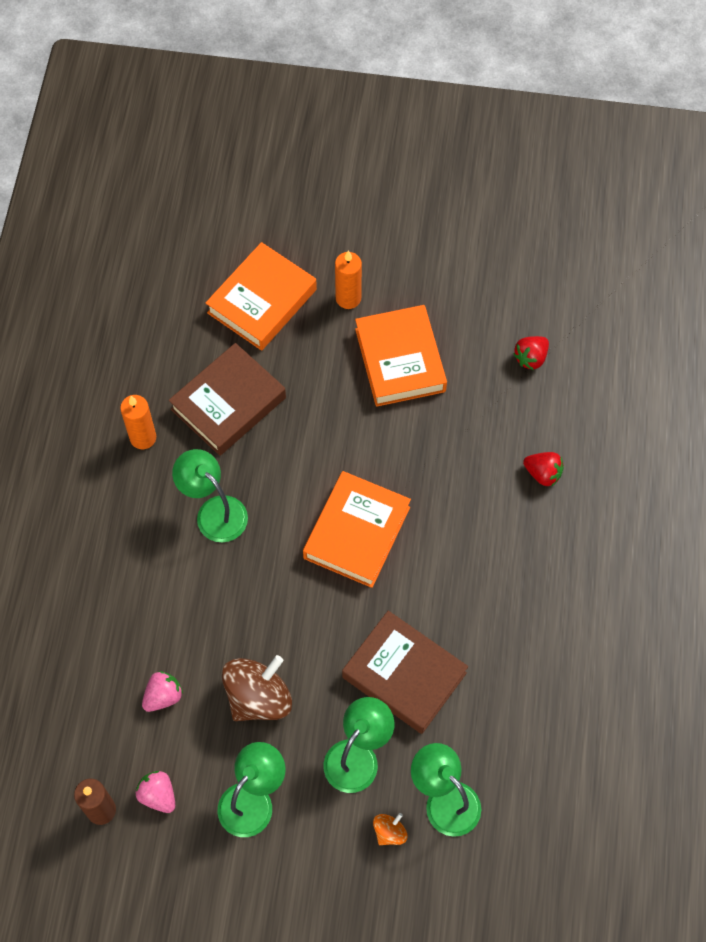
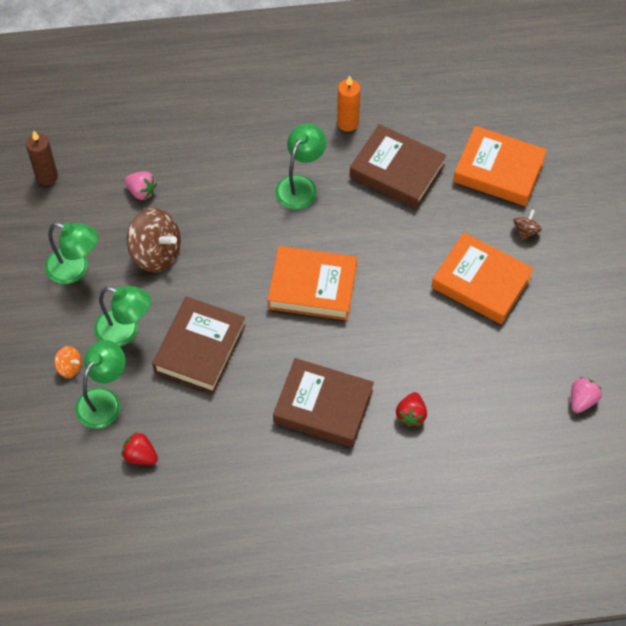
camera: 75 degrees right, 5 degrees down
pink strawberry [135,771,175,813] -> pink strawberry moved to [571,377,602,413]
orange candle [335,251,362,309] -> brown spinning top [513,210,542,241]
orange book [355,305,447,407] -> orange book turned 60 degrees clockwise [432,232,534,324]
red strawberry [513,336,549,370] -> red strawberry moved to [122,432,158,465]
none -> brown book [273,358,374,447]

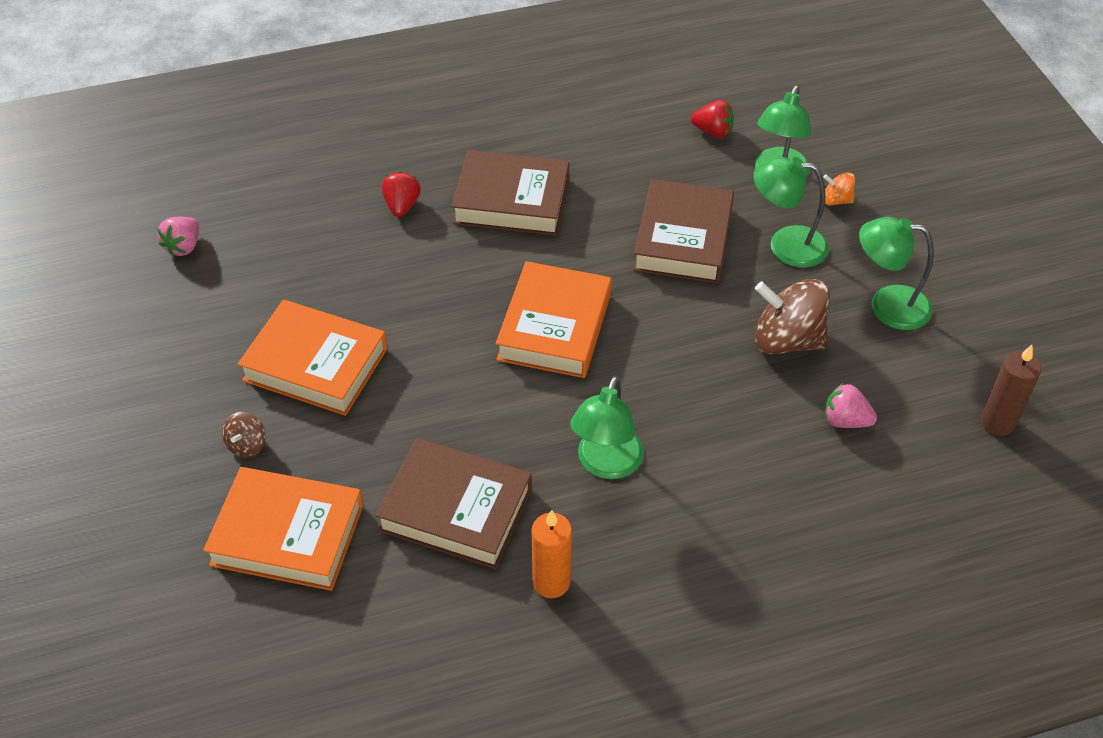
camera: 170 degrees right, 10 degrees down
orange book [268,246,357,320] -> orange book turned 75 degrees counterclockwise [496,261,612,378]

